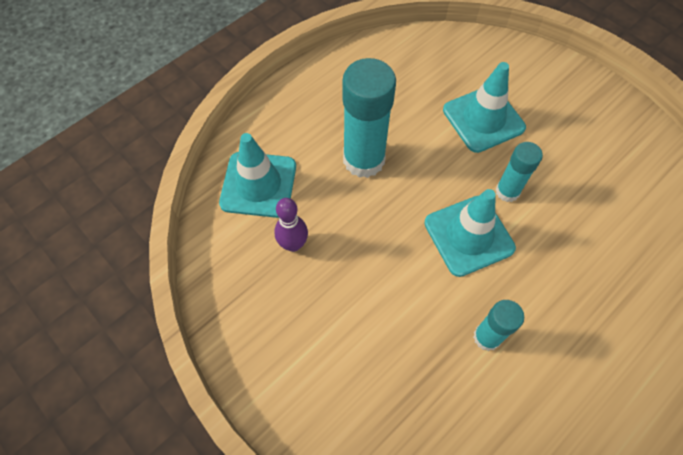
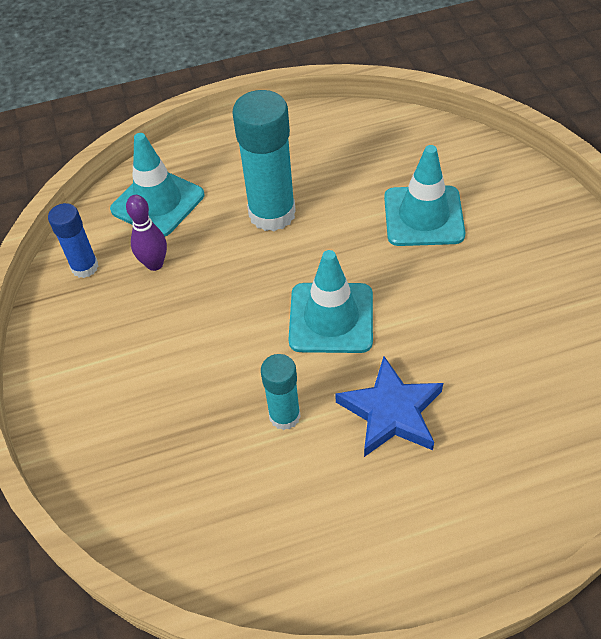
camera: 30 degrees right, 10 degrees down
turquoise glue stick [496,142,543,202] -> none
none -> blue glue stick [48,203,99,278]
none -> blue star [335,356,443,457]

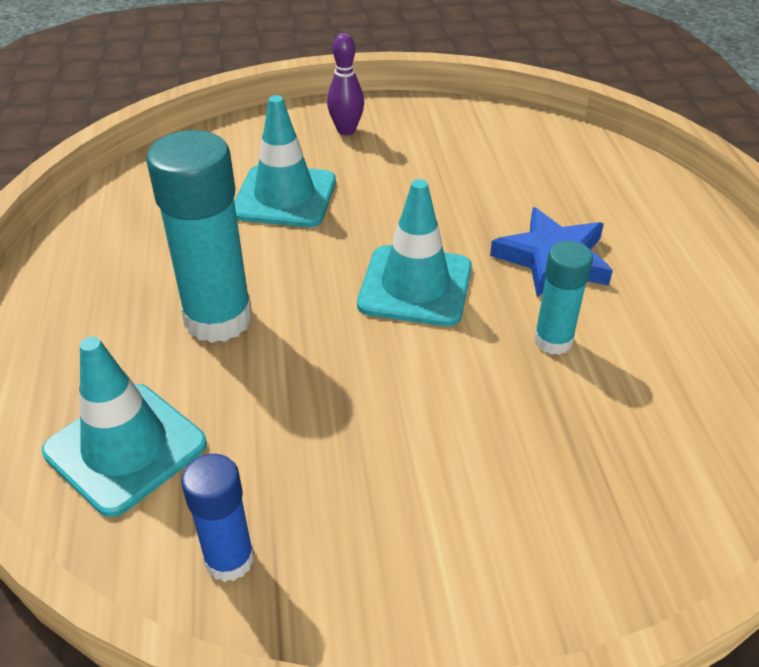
camera: 85 degrees left, 10 degrees down
purple bowling pin [126,195,167,271] -> purple bowling pin moved to [327,33,364,135]

